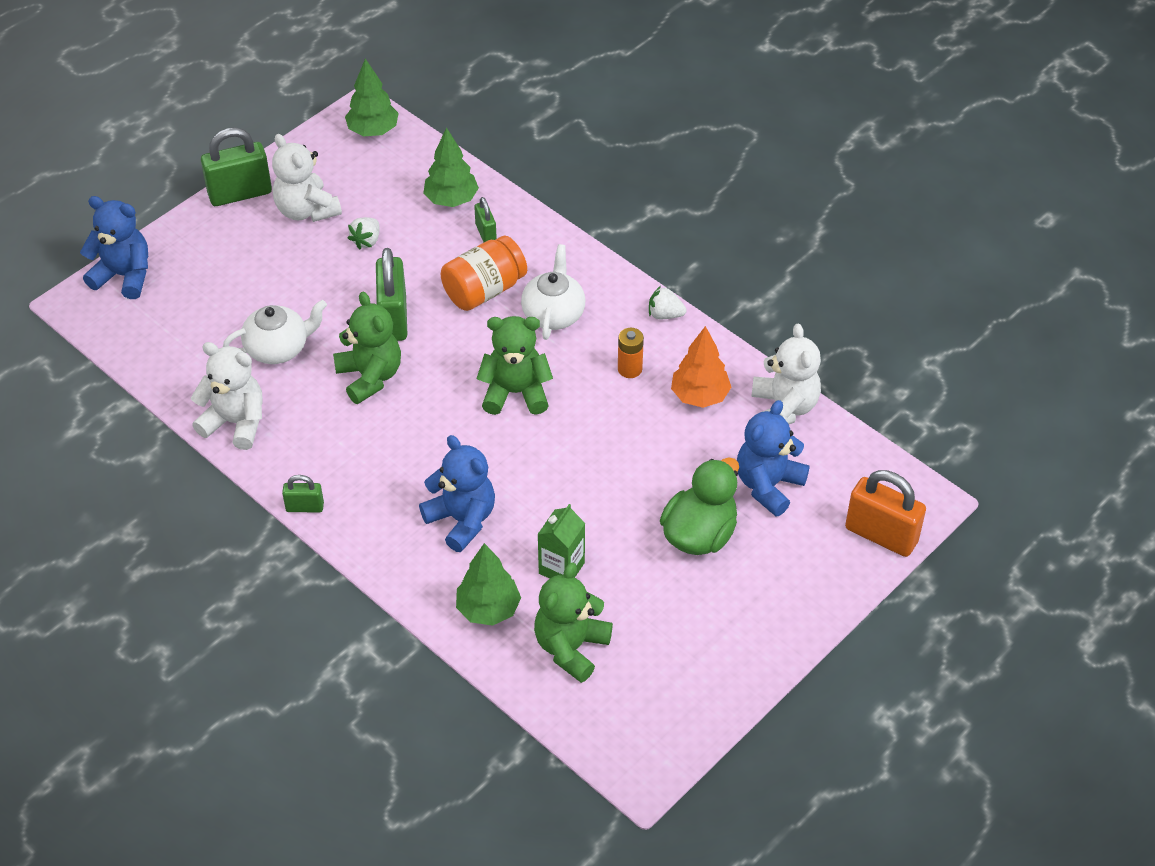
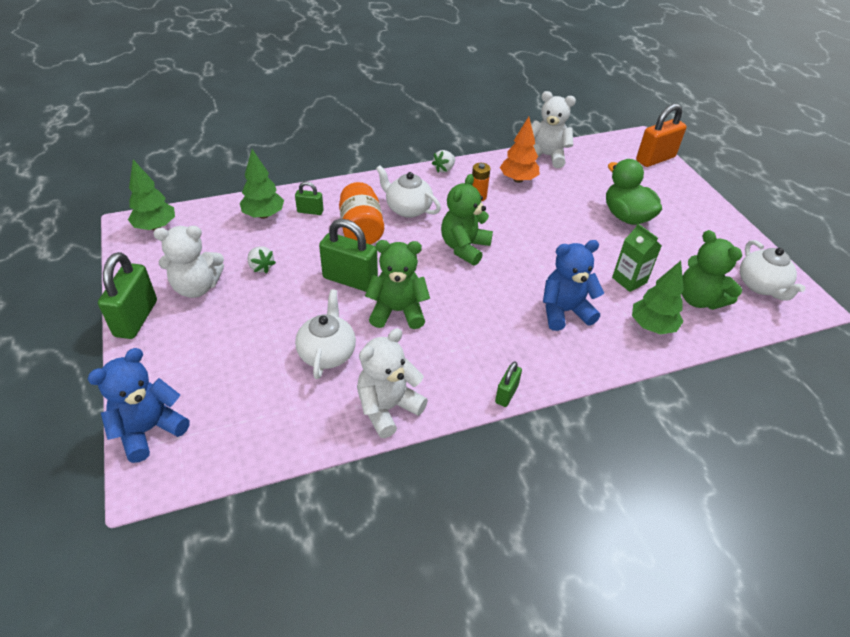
camera: 65 degrees left, 5 degrees down
blue teddy bear [737,400,810,516] -> none
none -> white teapot [740,240,805,301]

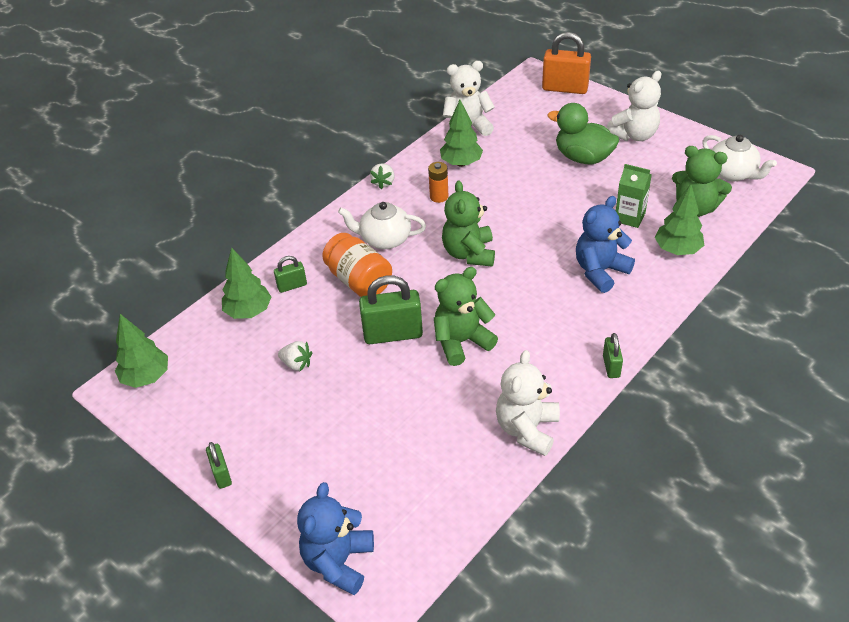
camera: 25 degrees left, 0 degrees up
green padlock [98,252,157,339] -> green padlock [206,442,232,489], size x0.53
white teddy bear [153,226,224,298] -> white teddy bear moved to [606,71,661,141]
white teapot [295,289,356,379] -> none
orange tree [500,117,539,183] -> green tree [440,100,483,167]
orange padlock [636,104,687,167] -> orange padlock turned 75 degrees clockwise [542,32,591,94]

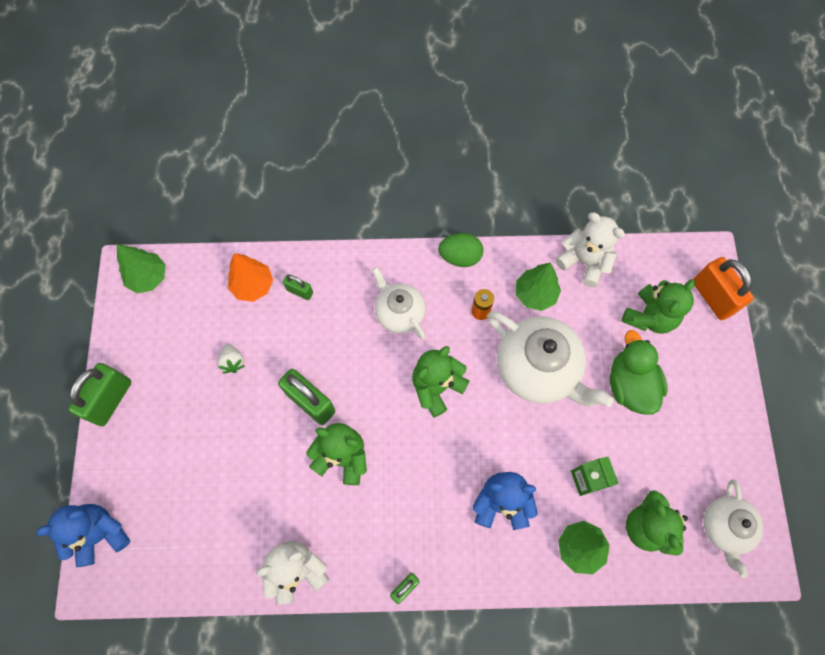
camera: 45 degrees right, 25 degrees up
green padlock [206,442,232,489] -> green padlock [68,363,131,426], size x1.90
green tree [222,247,271,319] -> orange tree [228,253,273,302]
orange jar [322,233,392,297] -> none
white strawberry [370,163,395,189] -> green egg [438,233,483,267]
white teddy bear [606,71,661,141] -> none
none -> white teapot [487,311,614,407]
none -> green teddy bear [621,279,695,334]

